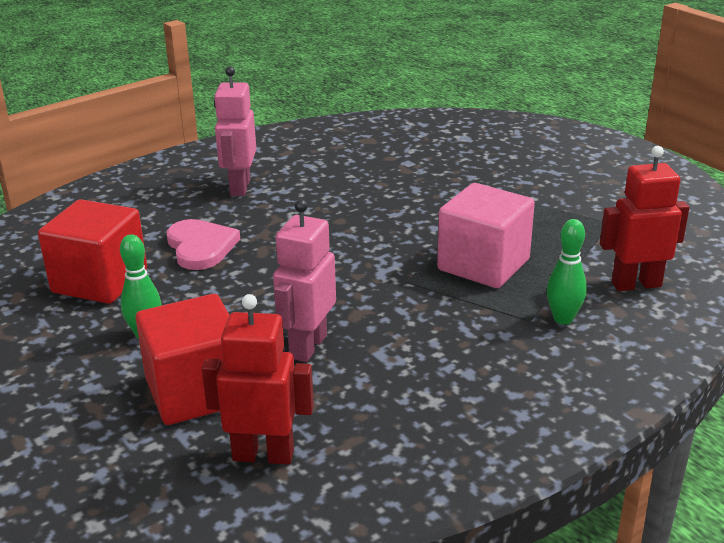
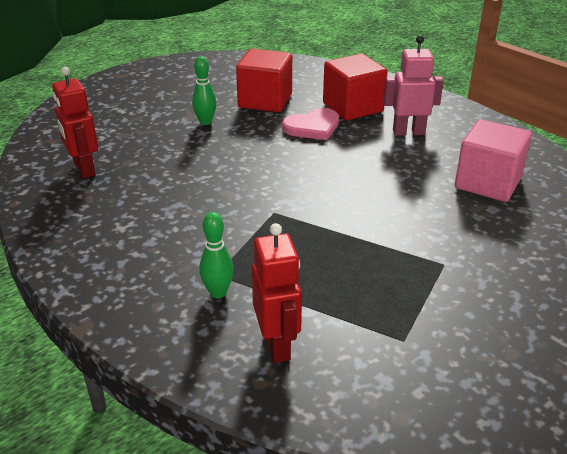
camera: 85 degrees right, 5 degrees up
red cube [135,294,229,425] -> red cube moved to [323,53,388,121]
red robot [202,294,314,465] -> red robot turned 150 degrees clockwise [52,67,98,179]
pink robot [273,199,336,362] -> none
pink cube [437,183,535,288] -> pink cube moved to [455,119,532,202]

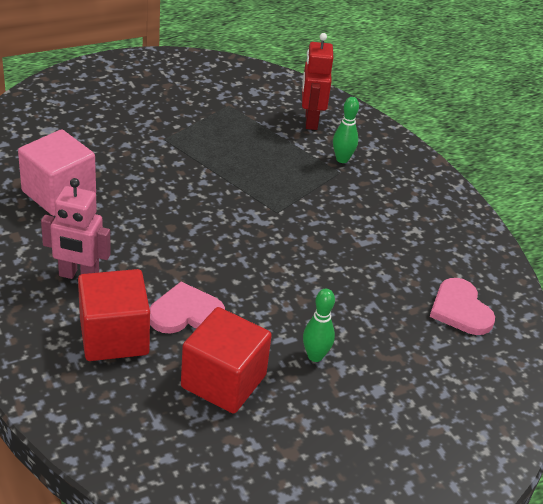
camera: 170 degrees left, 5 degrees up
red robot [52,67,98,179] -> pink heart [430,278,495,335]

